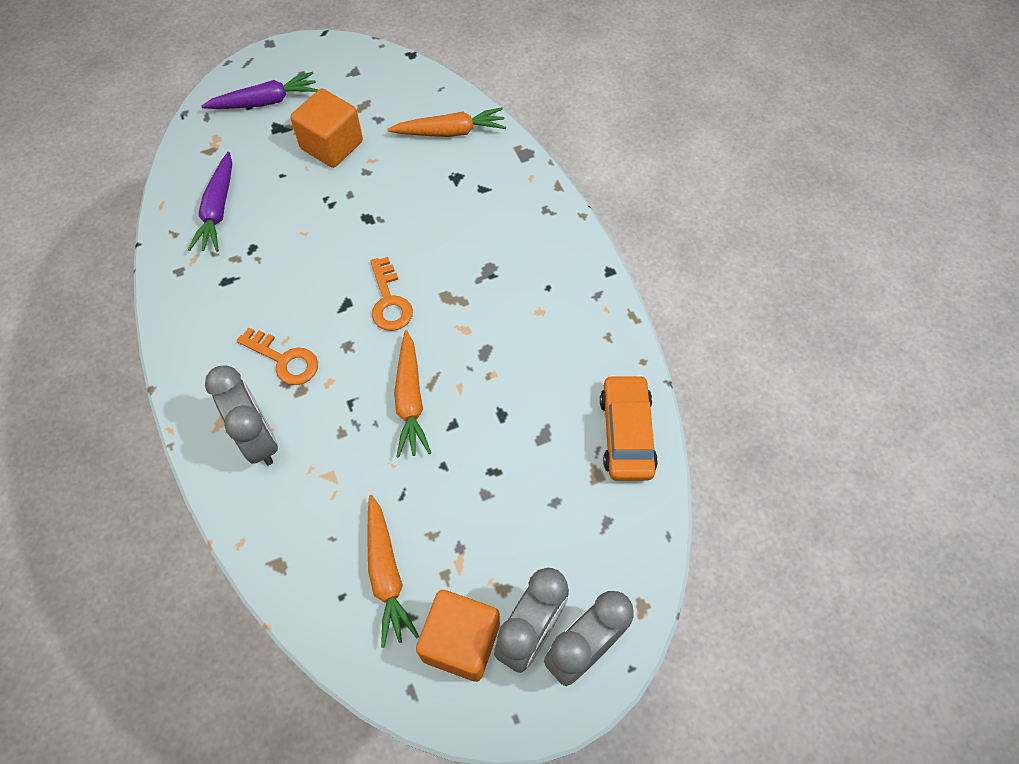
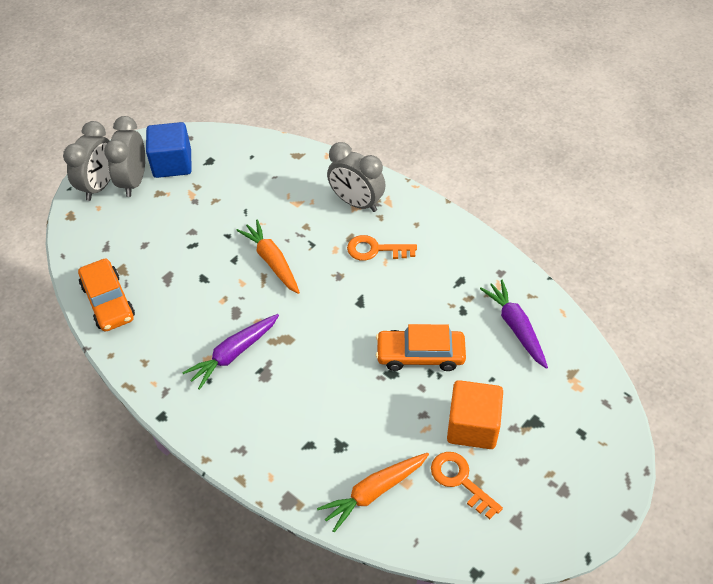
camera: 155 degrees right, 10 degrees down
purple carrot [201,72,318,109] -> purple carrot moved to [182,314,279,390]
orange carrot [367,495,419,648] -> none
orange key [370,257,413,331] -> orange key moved to [431,452,503,519]
orange cube [416,590,500,682] -> blue cube [146,122,192,178]
none -> orange car [376,324,466,371]

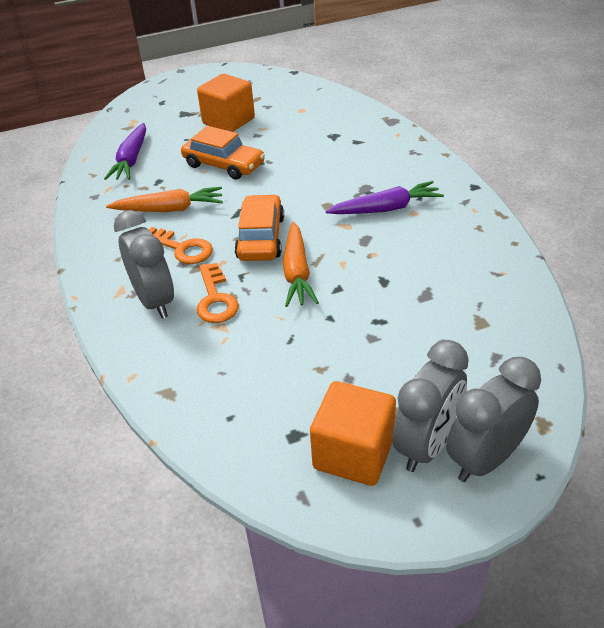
camera: 150 degrees left, 10 degrees down
orange car [78,259,135,332] -> orange car moved to [234,194,284,261]
blue cube [146,122,192,178] -> orange cube [310,381,396,486]
orange carrot [317,453,429,532] -> orange carrot moved to [106,187,223,212]
orange key [431,452,503,519] -> orange key moved to [196,263,239,323]

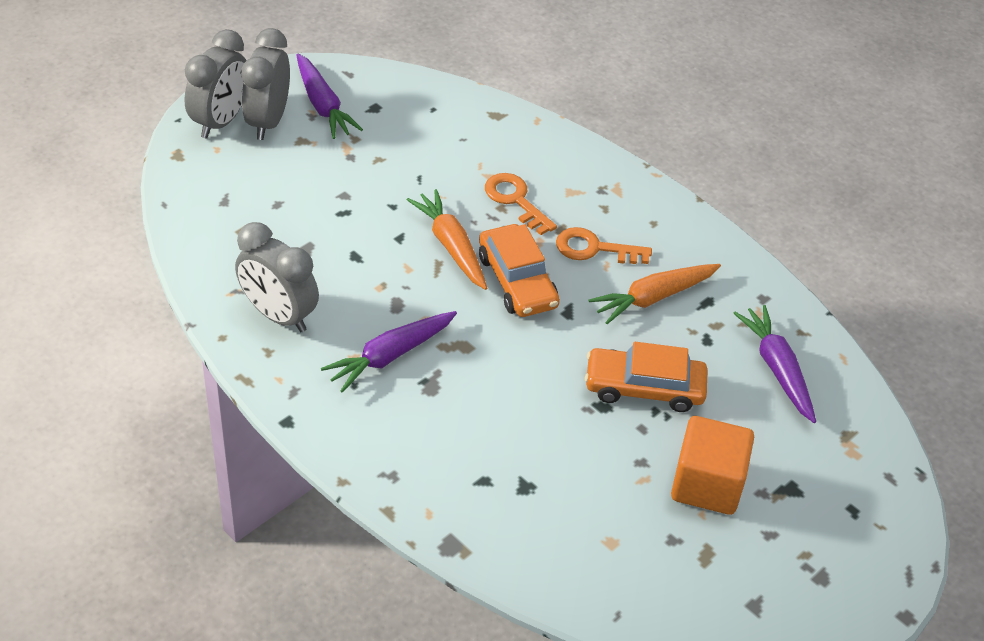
camera: 150 degrees right, 5 degrees up
grey clock [114,210,174,319] -> grey clock moved to [235,222,319,332]
orange cube [310,381,396,486] -> purple carrot [296,54,363,139]

